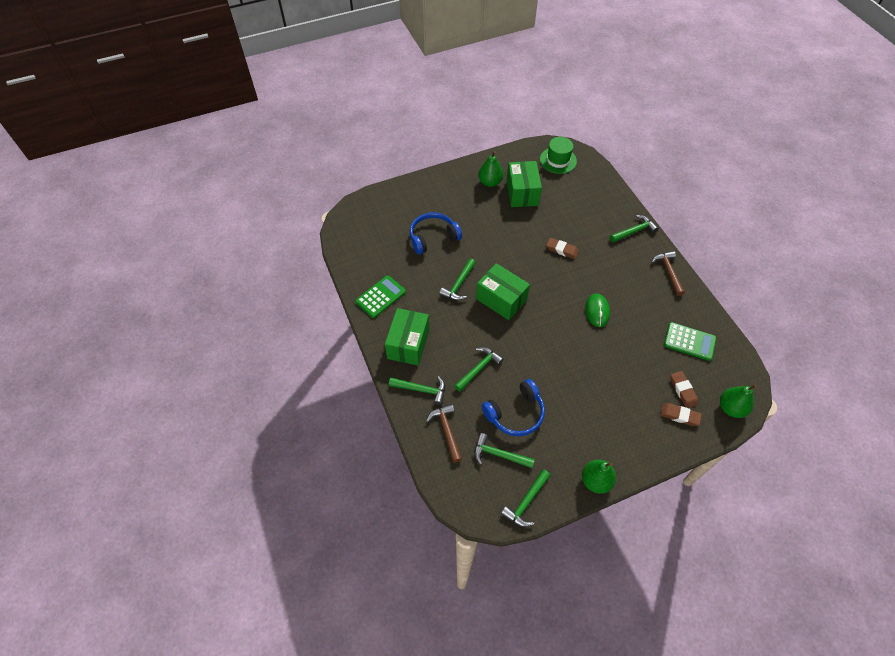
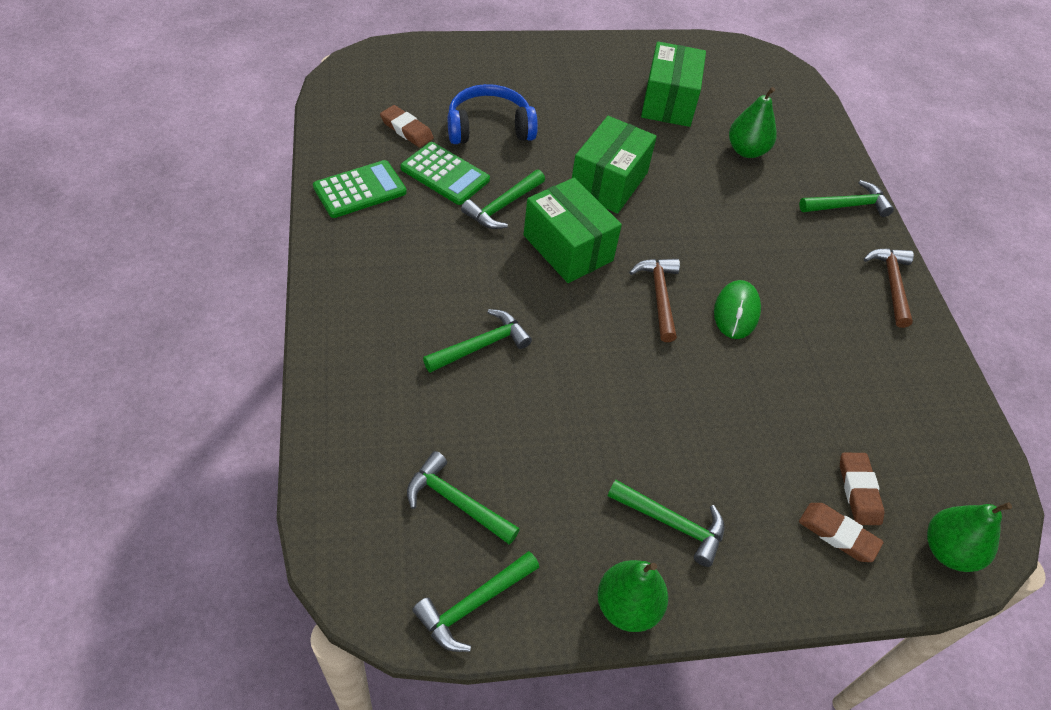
camera: 10 degrees right, 5 degrees down
green box [385,308,429,366] -> green box moved to [572,116,657,214]
green hammer [389,376,445,405] -> green hammer moved to [608,480,724,567]
brown hammer [426,404,462,463] -> brown hammer moved to [629,259,680,342]
green pear [478,151,503,187] -> green pear moved to [729,87,777,158]
blue headphones [482,379,545,436] -> none
green hat [540,137,577,174] -> none
brown eraser [546,238,579,259] -> brown eraser moved to [380,105,434,148]
green calculator [664,322,716,361] -> green calculator moved to [400,142,490,205]

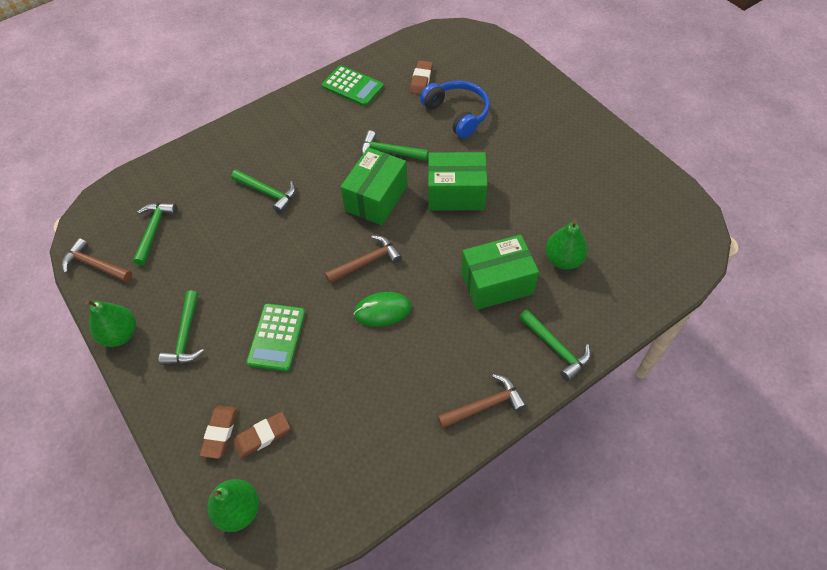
camera: 70 degrees right, 5 degrees up
green calculator [400,142,490,205] -> green calculator moved to [246,303,305,372]
green hammer [412,551,539,652] -> brown hammer [62,238,132,282]
green box [641,41,706,127] -> green box moved to [461,234,539,310]

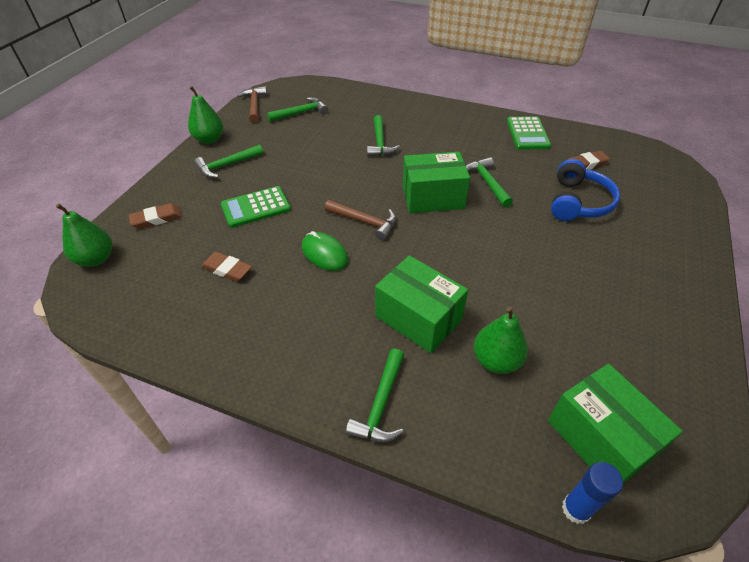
camera: 55 degrees right, 10 degrees down
brown eraser [233,412,290,458] -> brown eraser moved to [201,252,252,282]
green box [428,152,488,210] -> green box moved to [548,363,683,483]
brown hammer [437,374,526,429] -> none
none -> blue glue stick [562,462,623,524]

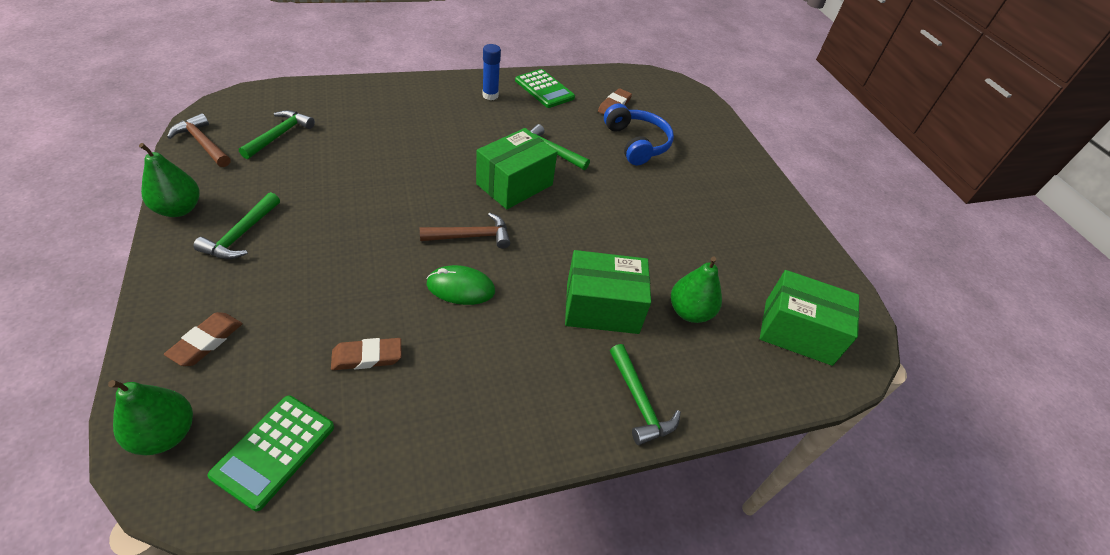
camera: 45 degrees left, 0 degrees up
green calculator [221,186,291,228] -> green calculator moved to [208,395,334,511]
green hammer [367,115,400,157] -> none
blue glue stick [562,462,623,524] -> blue glue stick moved to [482,44,501,100]

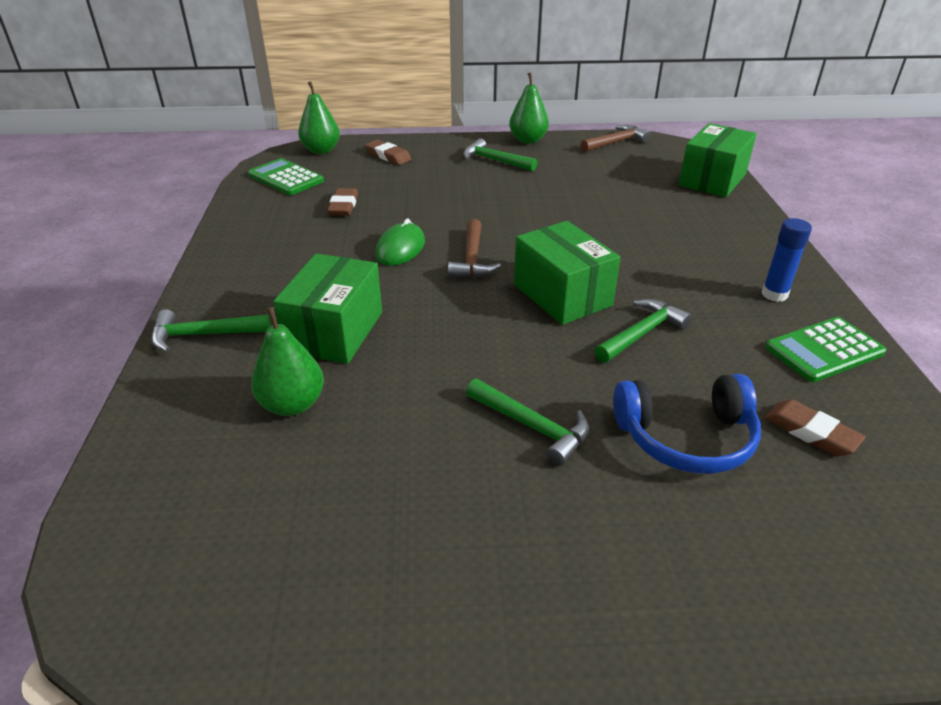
camera: 110 degrees right, 10 degrees down
green hammer [239,110,315,159] -> green hammer moved to [466,379,589,466]
green box [760,270,859,366] -> green box moved to [679,123,757,197]

